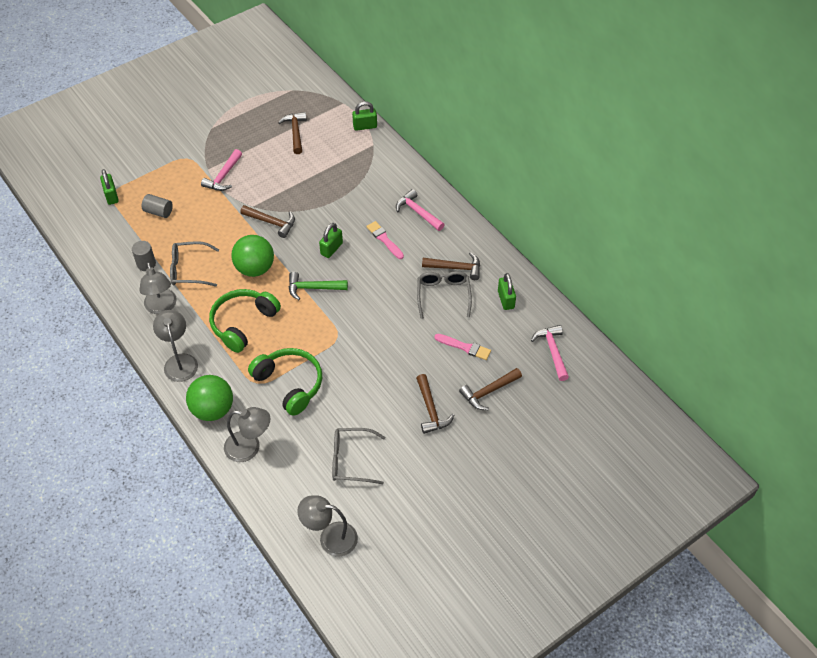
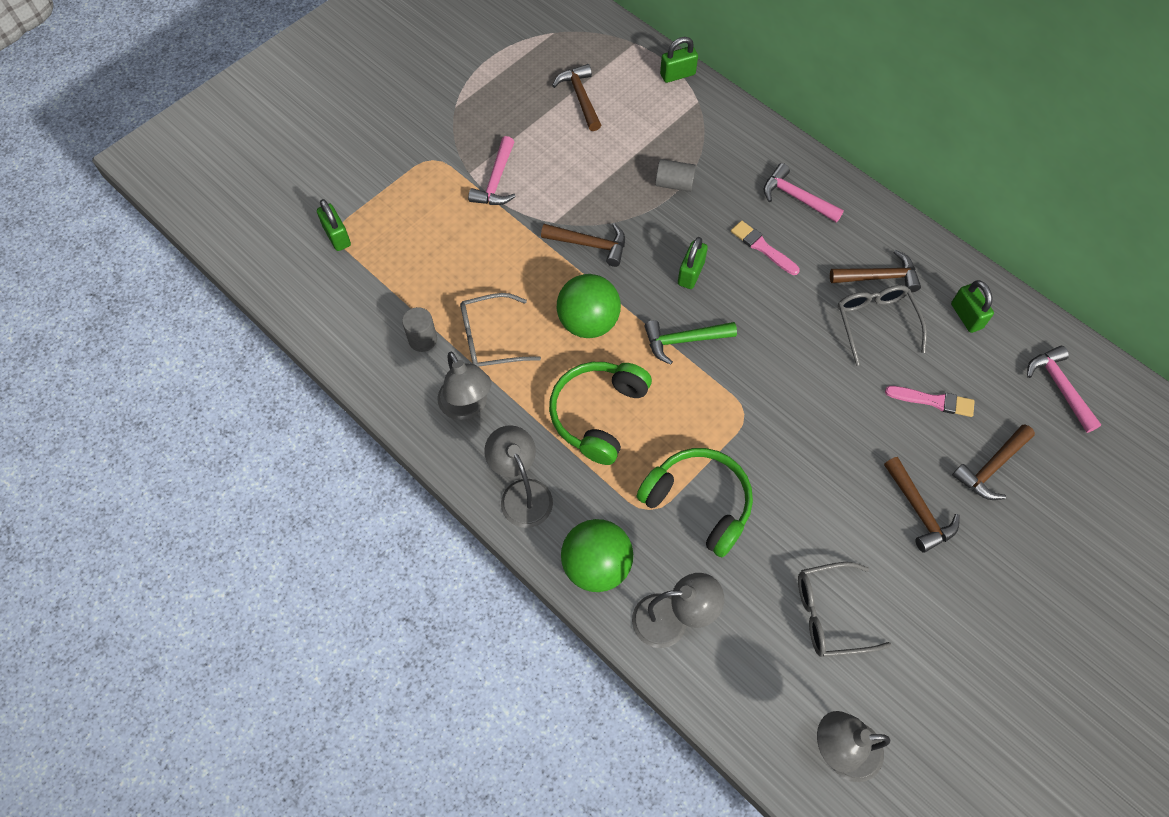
camera: 10 degrees left, 10 degrees up
grey cylinder [142,194,173,218] -> grey cylinder moved to [655,159,696,192]

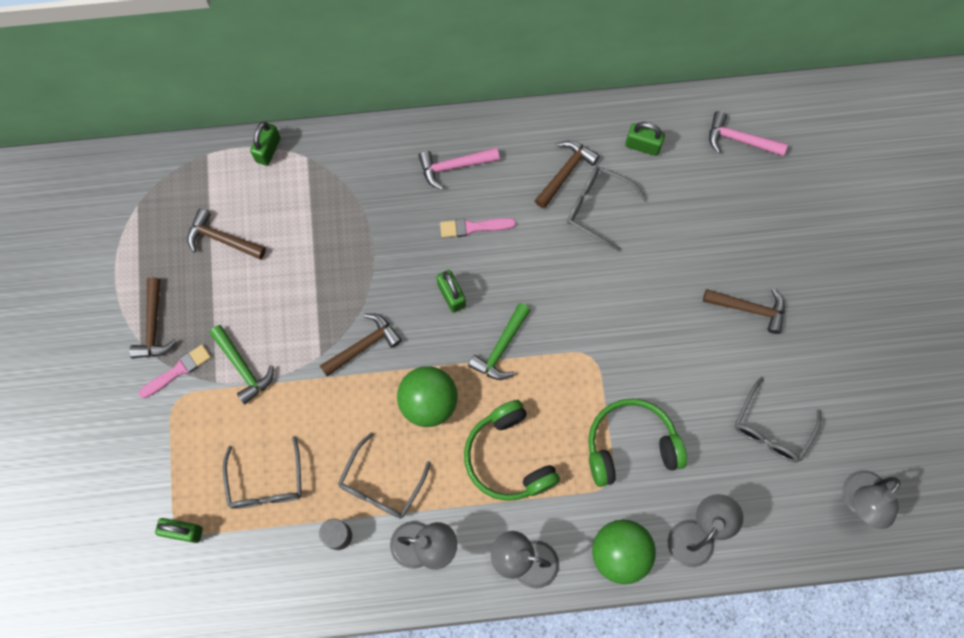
camera: 50 degrees left, 10 degrees up
pink hammer [468,136,516,205] -> green hammer [209,325,274,404]
grey cylinder [655,159,696,192] -> none
pink brush [885,386,975,417] -> pink brush moved to [139,344,211,398]
brown hammer [952,424,1035,500] -> brown hammer moved to [129,277,176,359]
none -> grey glasses [223,436,302,509]

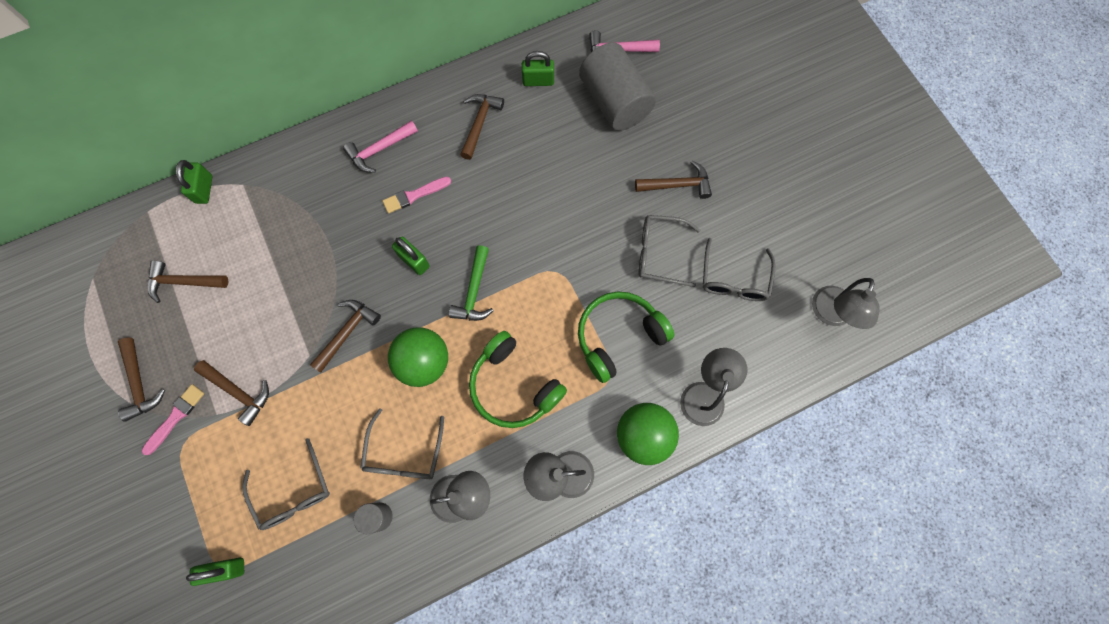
camera: 20 degrees left, 0 degrees up
green hammer [209,325,274,404] -> brown hammer [194,360,269,426]
grey glasses [567,166,647,251] -> grey glasses moved to [638,215,700,287]
none -> grey cylinder [579,42,656,131]

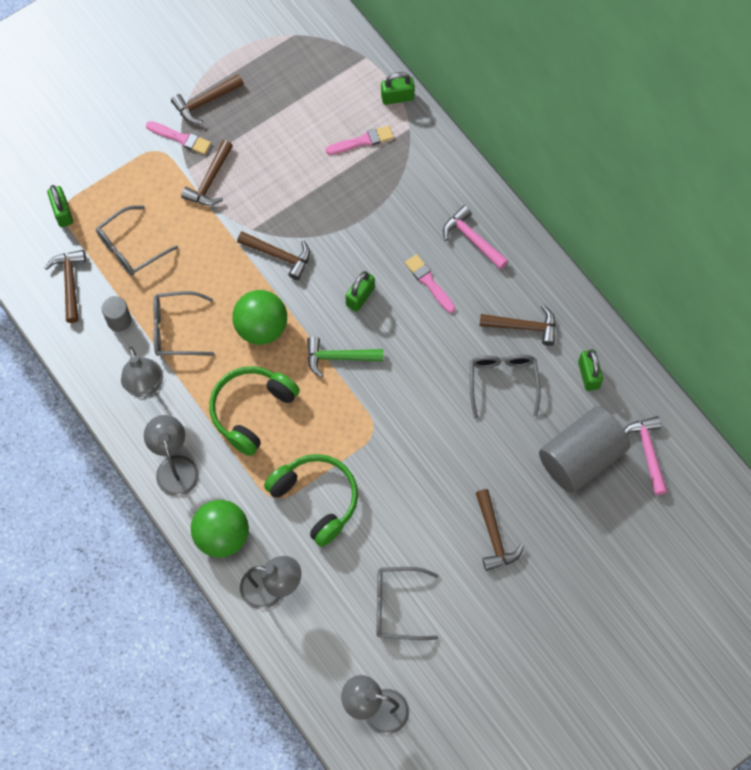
camera: 80 degrees right, 5 degrees down
brown hammer [147,260,229,303] -> brown hammer moved to [45,250,86,323]
grey glasses [638,215,700,287] -> grey glasses moved to [470,354,541,419]
none -> pink brush [326,126,394,155]

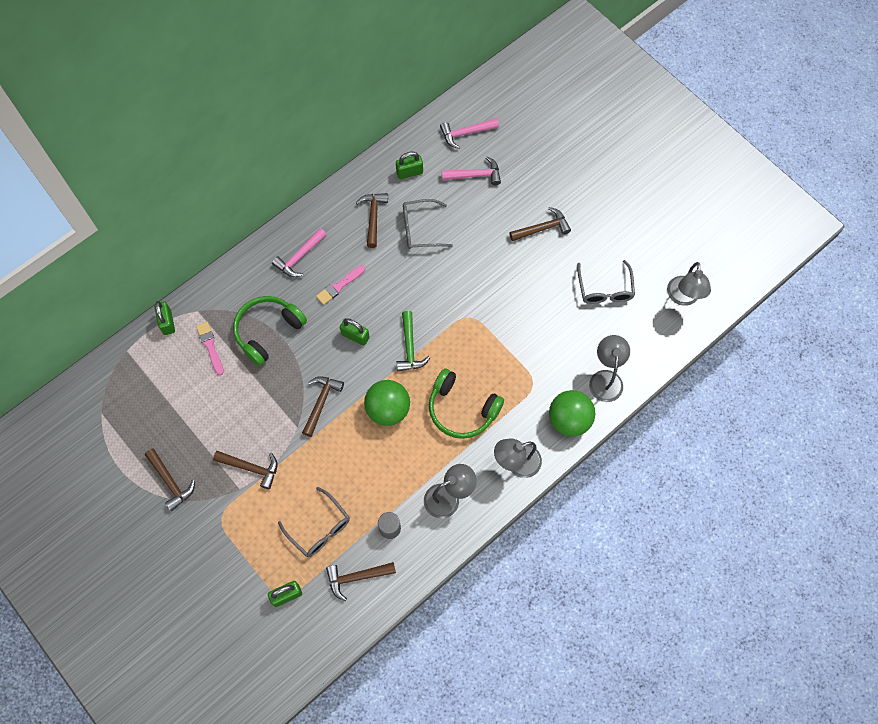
camera: 95 degrees left, 0 degrees up
pink brush [146,121,211,155] -> none
grey glasses [153,291,214,356] -> none
green headphones [264,454,358,547] -> green headphones moved to [233,296,307,366]
grey cylinder [539,406,630,493] -> pink hammer [442,156,501,185]

